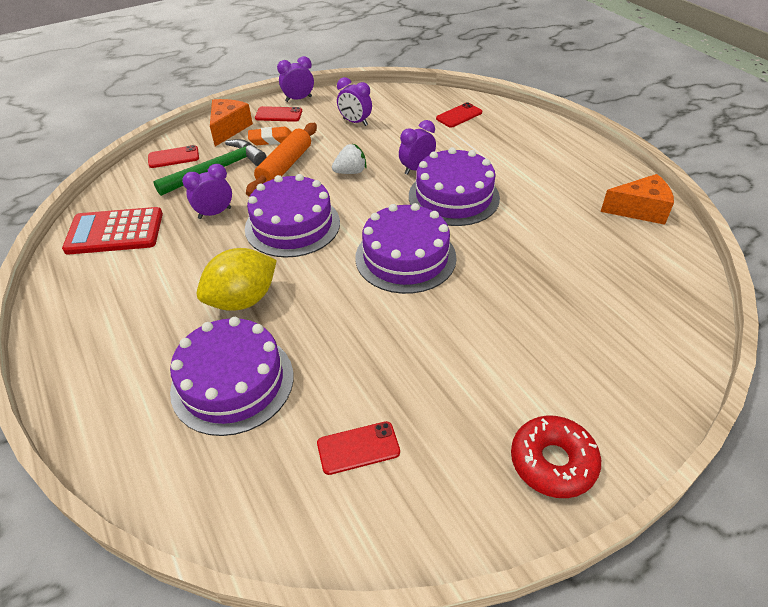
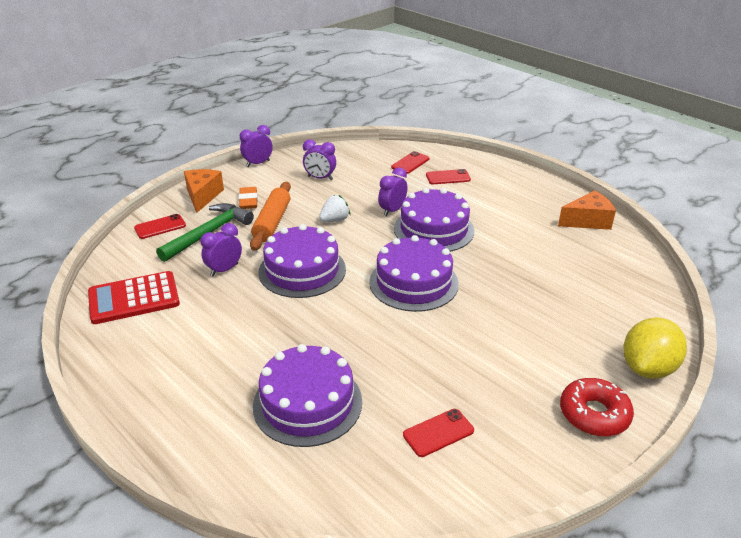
camera: 15 degrees left, 10 degrees down
yellow lemon [197,248,277,311] -> yellow lemon moved to [623,317,687,379]
orange eraser [248,127,292,145] -> orange eraser turned 75 degrees counterclockwise [239,187,258,209]
red phone [255,106,302,122] -> red phone moved to [426,169,471,184]

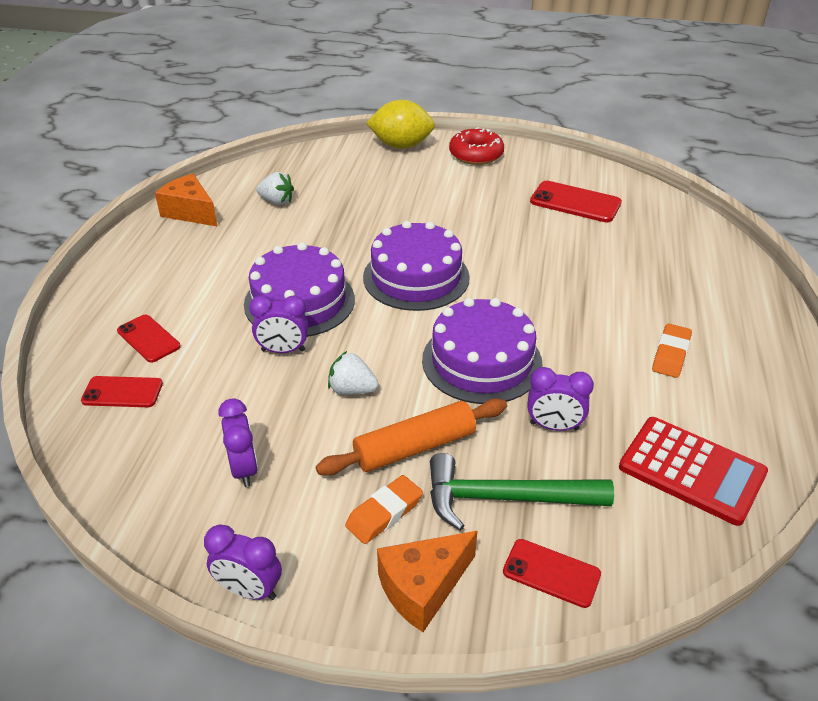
camera: 125 degrees left, 5 degrees up
purple cake [253,344,362,447] -> none
red phone [403,409,474,457] -> red phone [530,181,622,223], size x1.52
none -> white strawberry [256,172,294,205]
none -> orange eraser [652,324,692,378]

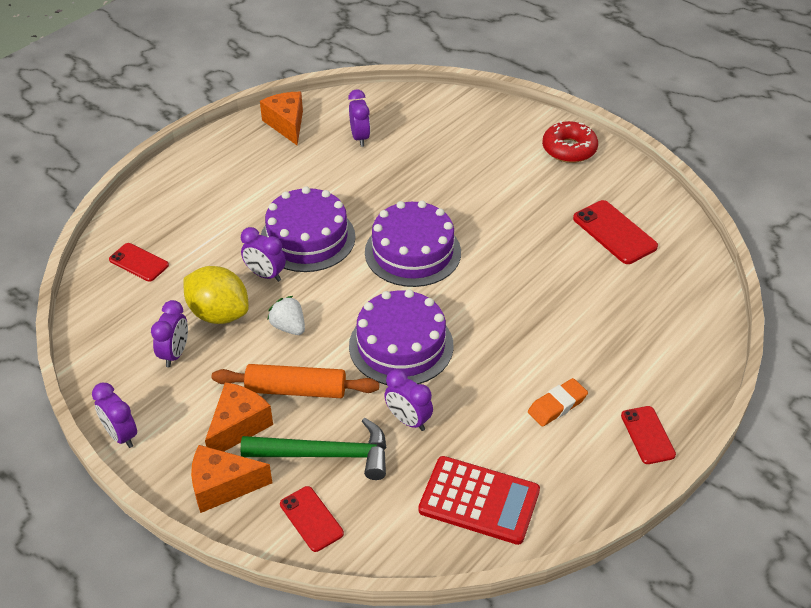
camera: 30 degrees right, 5 degrees up
red phone [117,315,181,363] -> red phone moved to [621,406,676,464]
white strawberry [256,172,294,205] -> purple clock [348,89,370,147]
orange eraser [345,475,423,544] -> orange cheese [205,382,273,451]
yellow lemon [366,100,435,149] -> yellow lemon moved to [183,266,249,324]
green hammer [430,453,614,531] -> green hammer turned 150 degrees clockwise [241,418,387,480]
red calculator [619,417,768,526] -> red calculator turned 45 degrees counterclockwise [418,456,540,545]

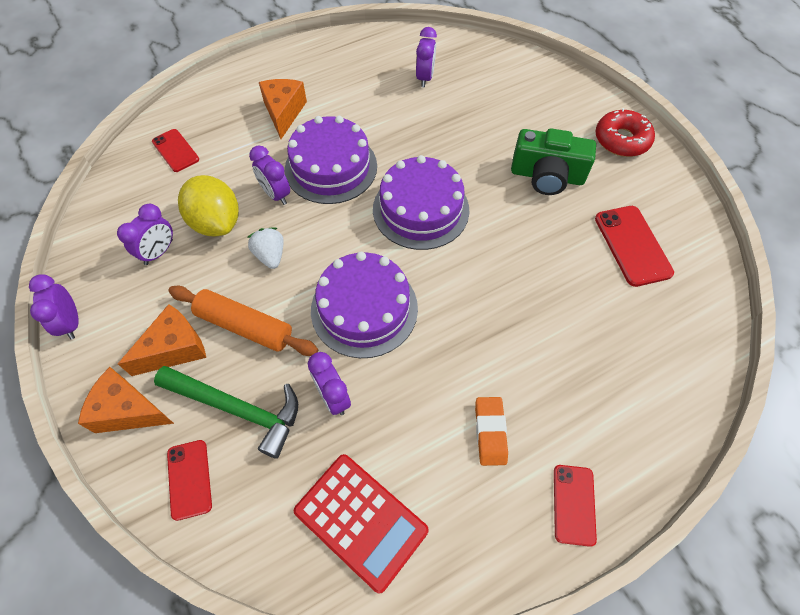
camera: 20 degrees right, 15 degrees up
orange cheese [260,92,303,146] -> orange cheese moved to [259,79,307,139]
orange eraser [528,378,588,427] -> orange eraser turned 75 degrees counterclockwise [475,397,508,466]
none -> green camera [511,128,596,195]

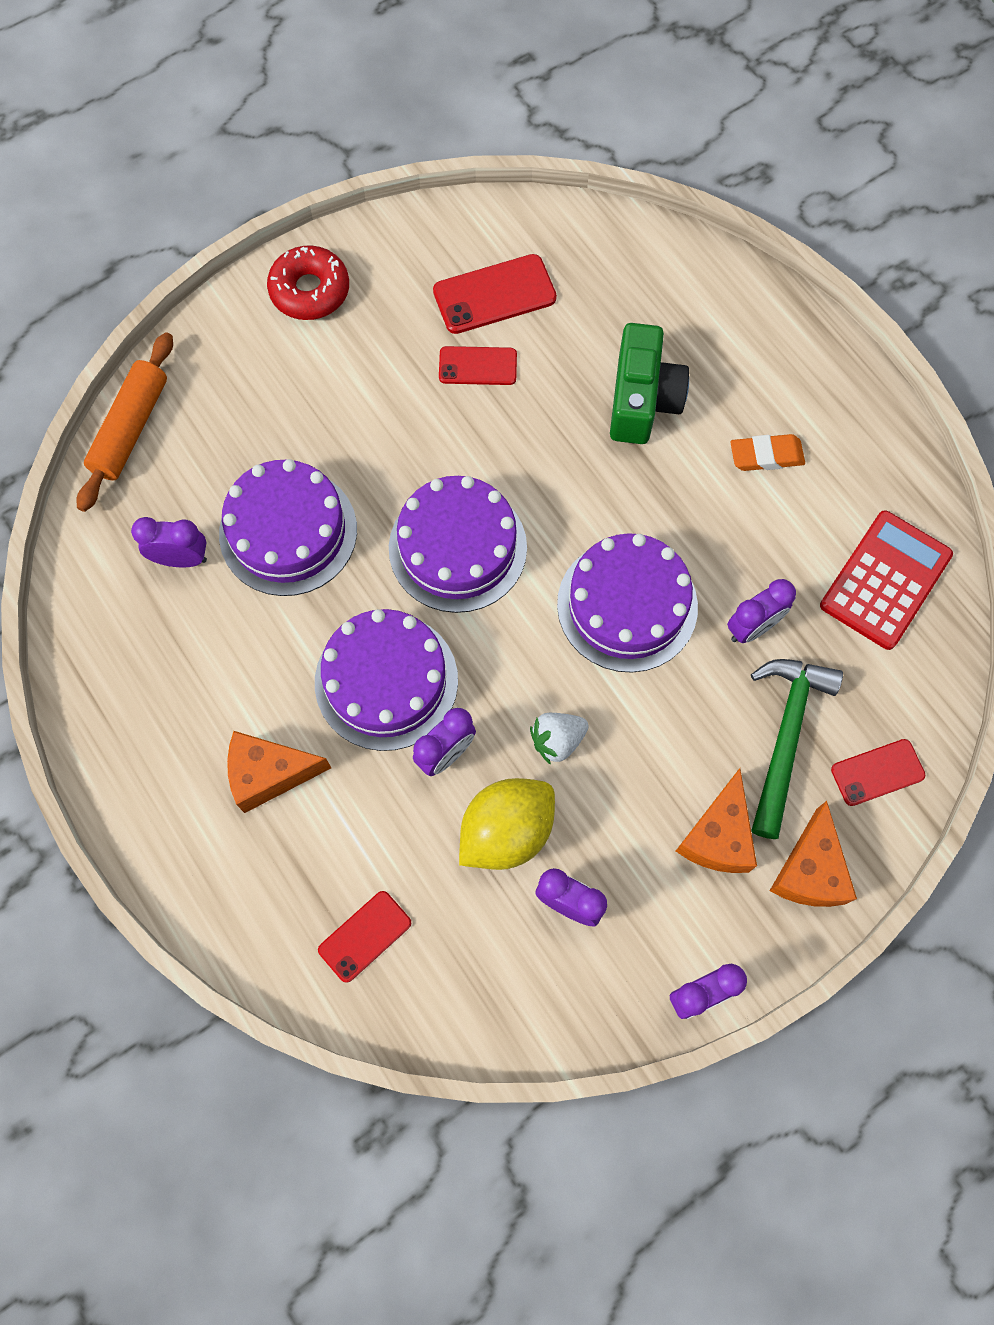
camera: 95 degrees left, 10 degrees up
orange cheese [118,304,206,376] -> orange cheese turned 120 degrees counterclockwise [676,768,757,873]
orange rolling pin [168,286,318,356] -> orange rolling pin moved to [77,332,173,512]
green camera [511,128,596,195] -> green camera moved to [610,323,689,444]
red phone [554,465,597,547] -> red phone moved to [439,346,517,385]
none -> purple cake [219,459,357,596]

